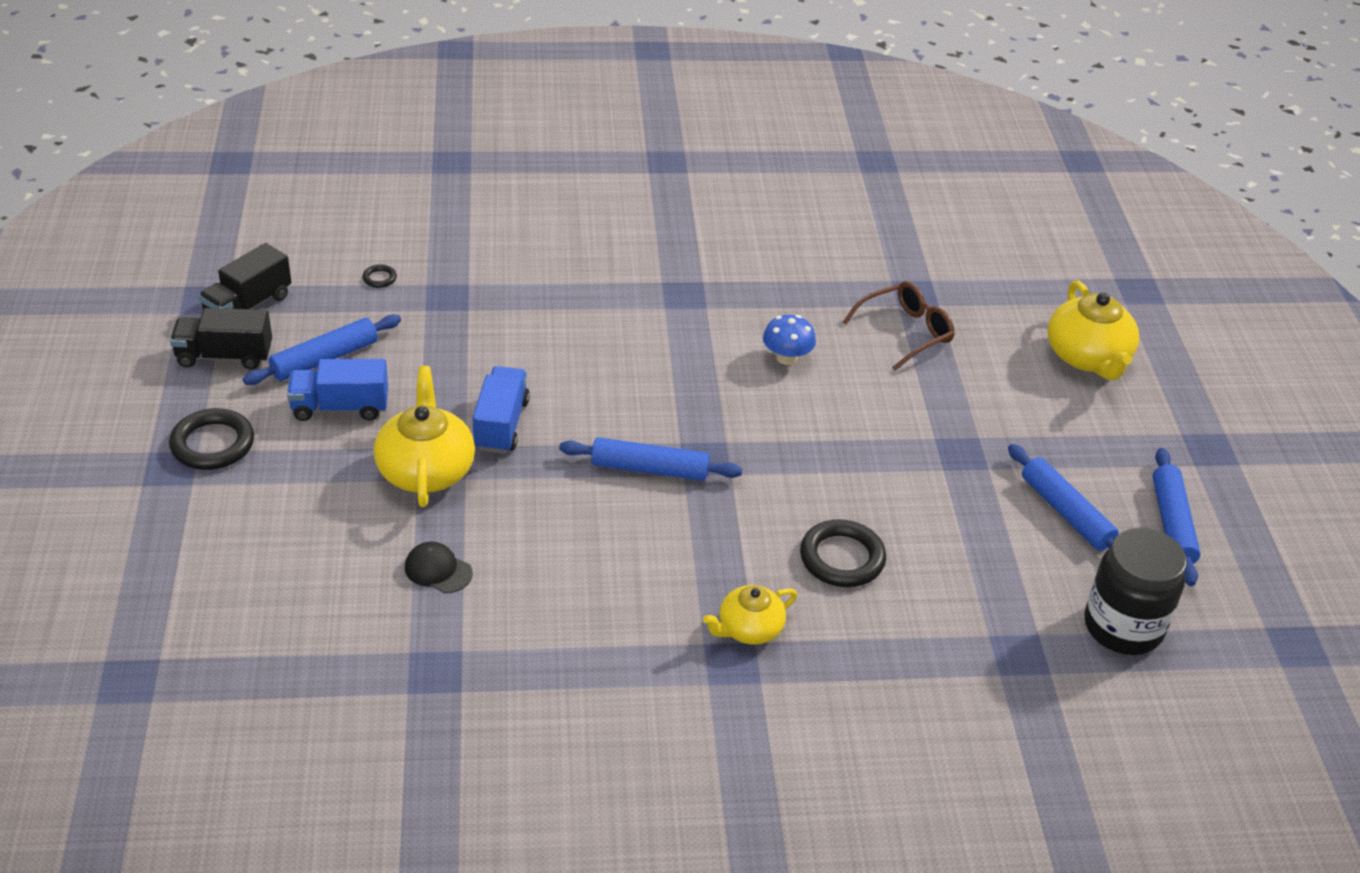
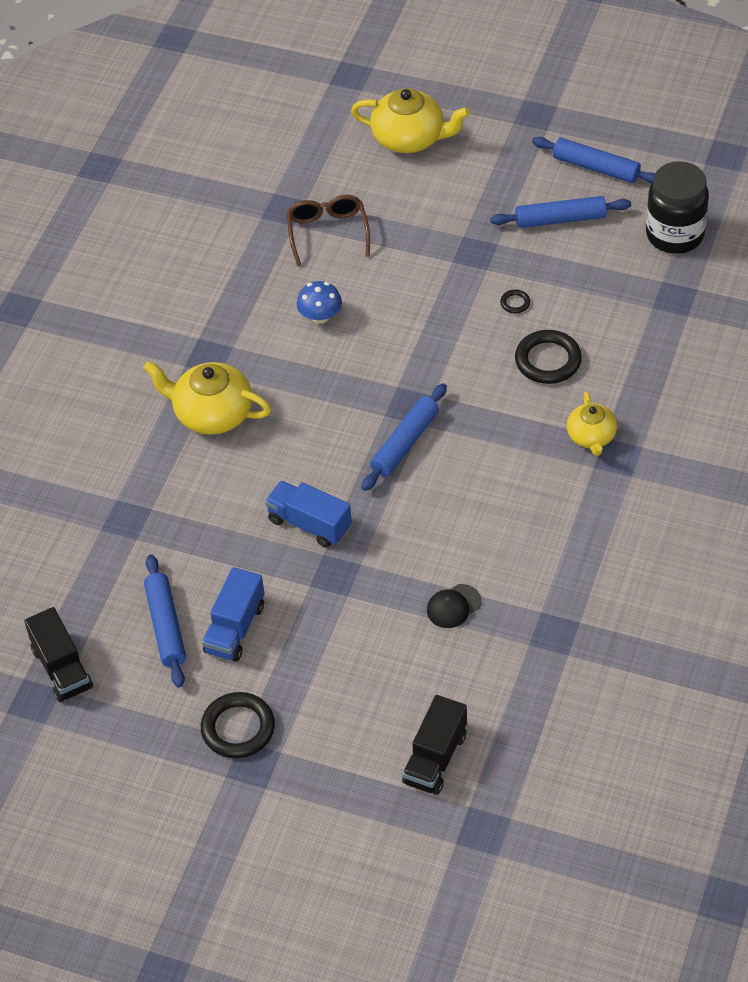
camera: 60 degrees left, 10 degrees up
black truck [170,308,272,370] -> black truck moved to [402,695,467,795]
black ring [362,264,397,288] -> black ring moved to [500,290,530,313]
yellow teapot [374,366,475,507] -> yellow teapot moved to [143,361,271,435]

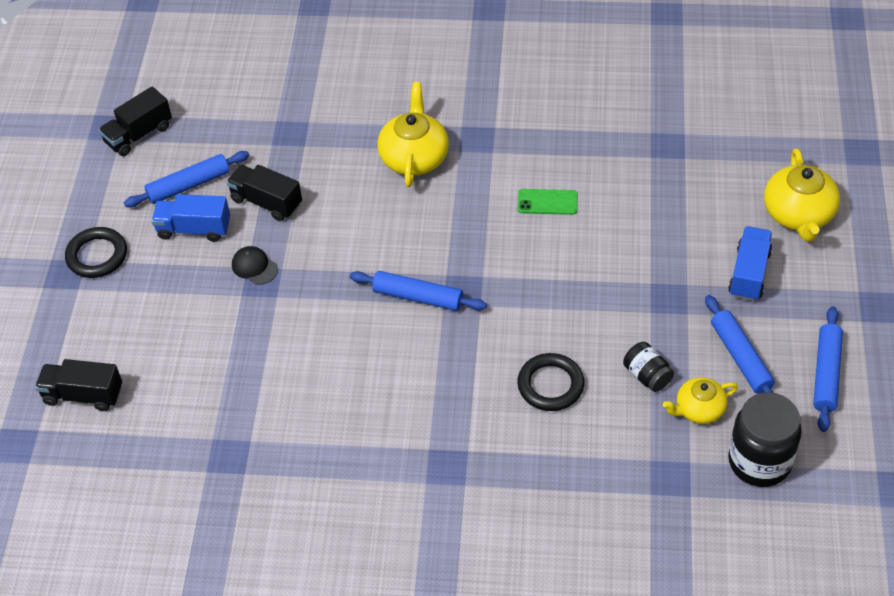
camera: 75 degrees right, 0 degrees up
blue truck [265,481,352,548] -> blue truck moved to [728,226,772,301]
brown glasses [287,195,370,267] -> none
blue mushroom [297,281,342,324] -> green phone [518,189,578,215]
black cap [427,584,481,628] -> black cap moved to [232,246,278,285]
black ring [500,290,530,313] -> none
yellow teapot [567,392,617,456] -> yellow teapot moved to [663,377,738,424]
none -> black truck [227,165,302,221]
none -> black jar [623,342,674,392]

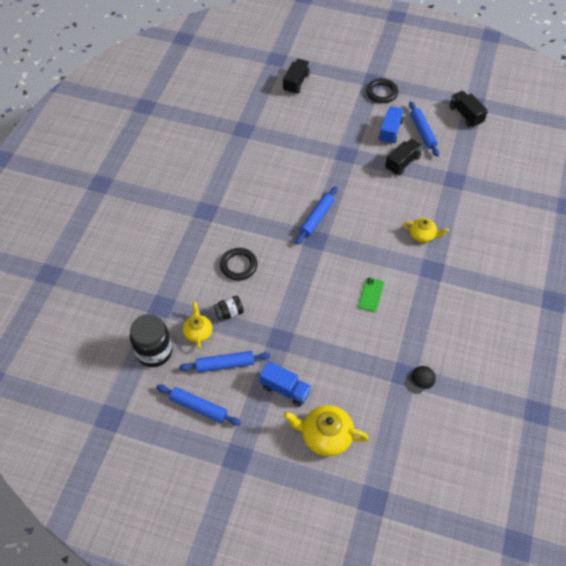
camera: 100 degrees right, 5 degrees up
black cap [232,246,278,285] -> black cap moved to [405,366,436,394]
yellow teapot [378,82,449,187] -> yellow teapot [403,218,449,243], size x0.62

